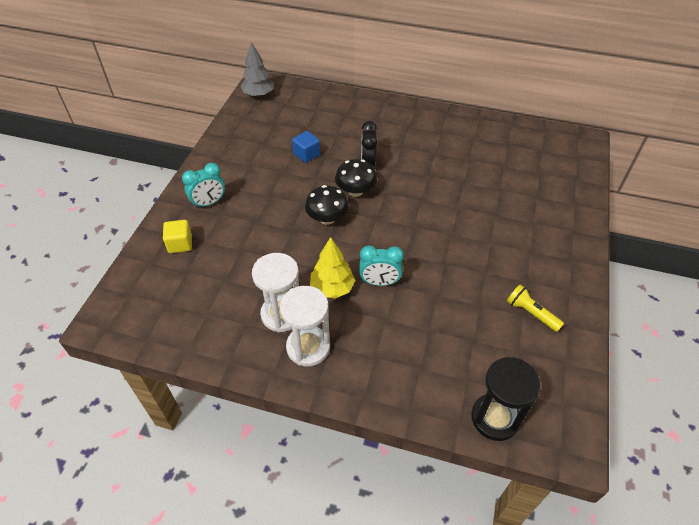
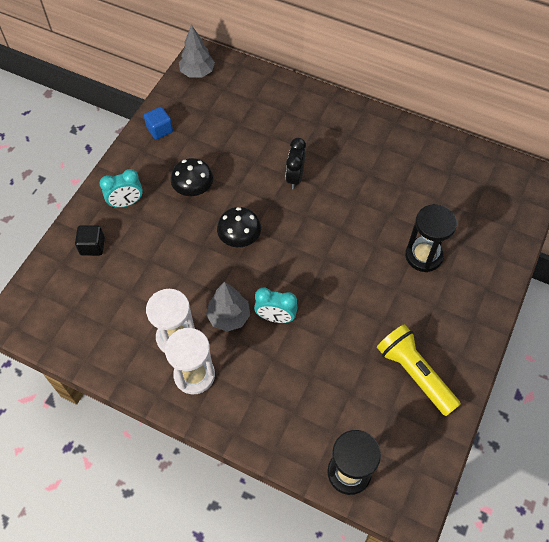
camera: 10 degrees right, 10 degrees up
yellow cube [163,220,192,253] -> black cube [75,225,105,256]
blue cube [292,131,320,163] -> blue cube moved to [144,107,173,140]
yellow tree [310,237,355,299] -> grey tree [206,282,250,332]
black mushroom [335,159,377,197] -> black mushroom moved to [171,158,213,196]
yellow flashlight [507,284,564,332] -> yellow flashlight [377,324,461,416], size x1.71
none -> black hourglass [405,204,457,272]

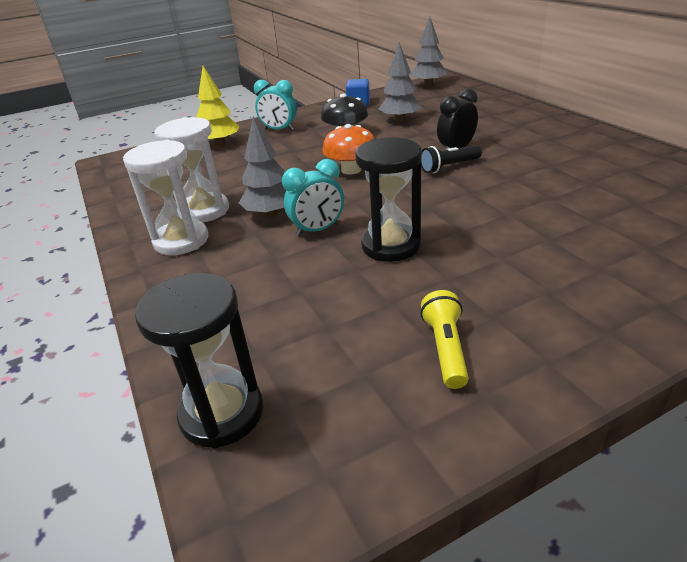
camera: 40 degrees right, 25 degrees down
black cube [75,225,105,256] -> yellow tree [196,66,240,146]
black mushroom [217,207,261,247] -> orange mushroom [322,124,375,175]
turquoise clock [254,288,298,323] -> turquoise clock turned 75 degrees counterclockwise [282,159,344,237]
yellow flashlight [377,324,461,416] -> yellow flashlight [420,290,469,389], size x0.58
black hourglass [405,204,457,272] -> black hourglass moved to [355,137,422,262]
none -> grey tree [379,42,422,122]
none -> black flashlight [421,145,482,173]

